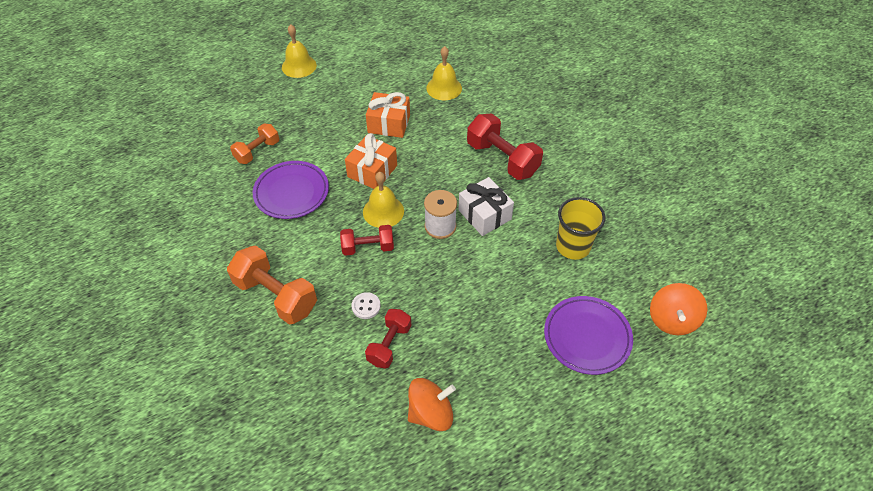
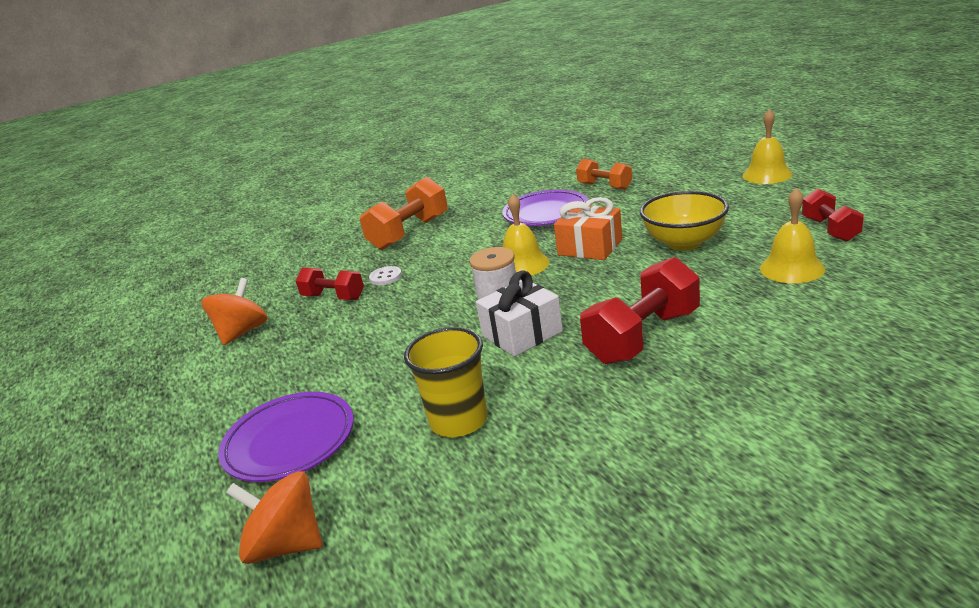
camera: 95 degrees right, 25 degrees down
red dumbbell [340,225,394,256] -> red dumbbell moved to [802,188,864,242]
orange gift [366,92,410,138] -> yellow bowl [640,191,729,251]
orange spinning top [408,378,456,431] -> orange spinning top turned 135 degrees counterclockwise [201,278,268,345]

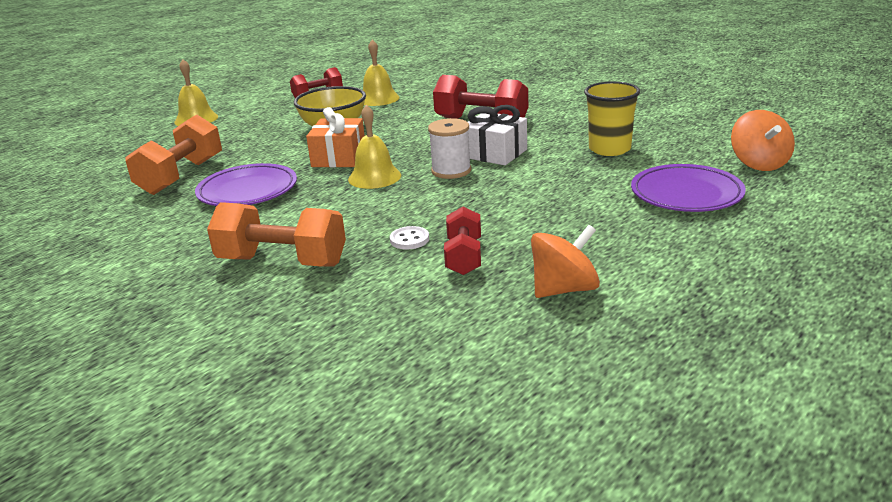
camera: 115 degrees left, 0 degrees up
orange spinning top [201,278,268,345] -> orange spinning top turned 150 degrees clockwise [531,225,600,298]
orange dumbbell [576,159,632,190] -> orange dumbbell [125,115,222,195], size x1.61

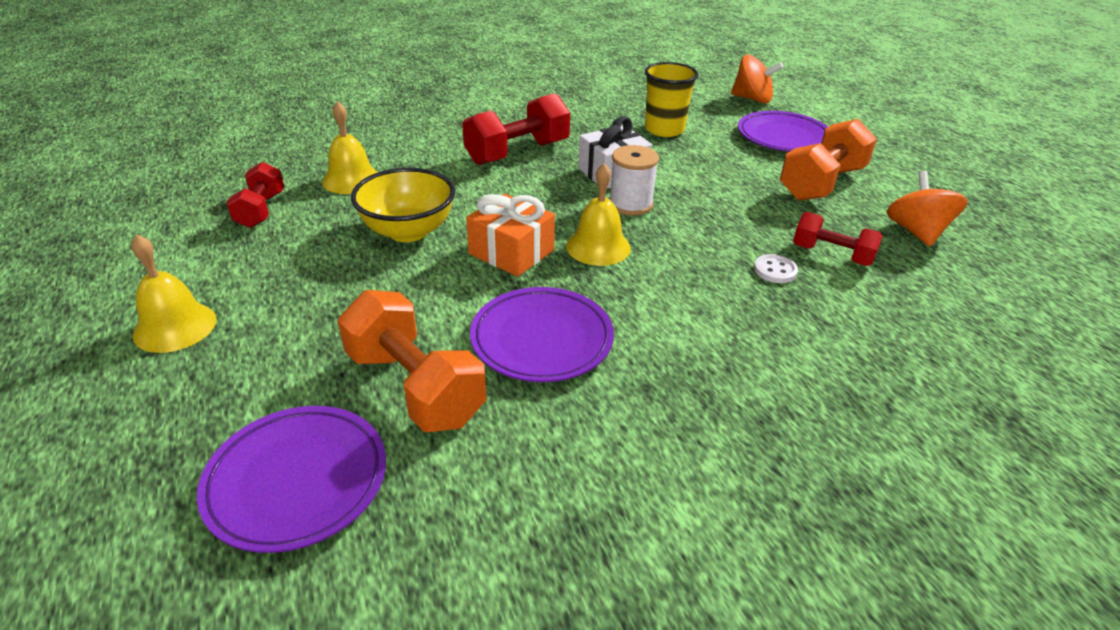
camera: 65 degrees left, 10 degrees up
orange dumbbell [207,202,346,266] -> orange dumbbell moved to [780,119,877,201]
none -> purple plate [197,406,386,553]

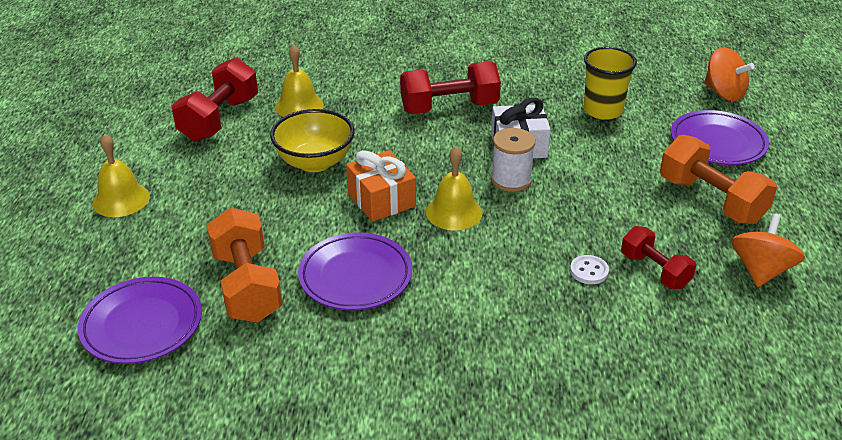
camera: 25 degrees right, 0 degrees up
red dumbbell [226,162,284,228] -> red dumbbell [172,58,258,142], size x1.61
orange dumbbell [780,119,877,201] -> orange dumbbell turned 75 degrees clockwise [660,134,777,224]

